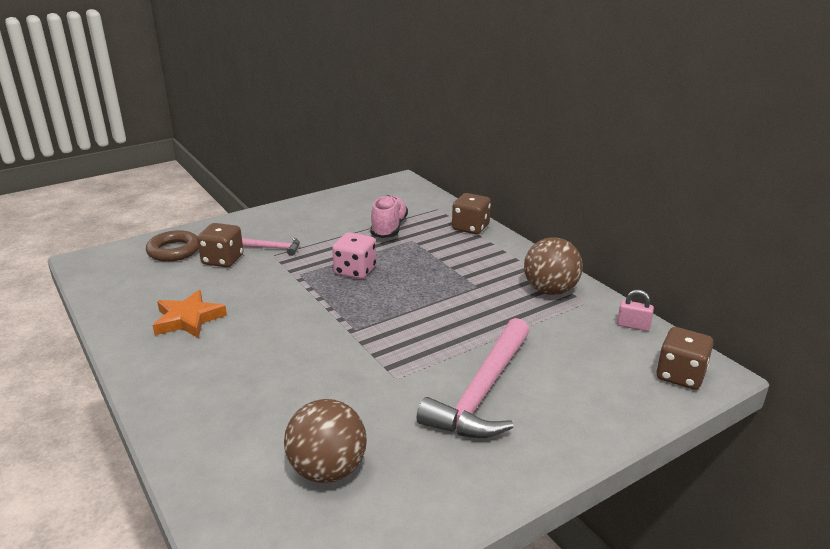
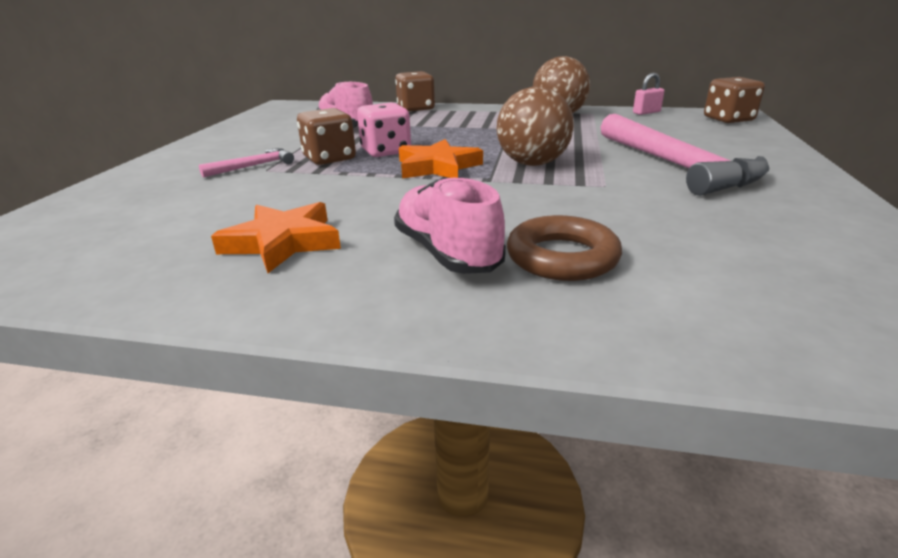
camera: 45 degrees left, 0 degrees up
brown ring [146,230,199,262] -> brown ring moved to [507,215,622,281]
brown dice [197,223,244,267] -> brown dice moved to [297,108,356,165]
brown ball [284,399,367,483] -> brown ball moved to [497,87,574,166]
none -> pink shoe [394,177,506,274]
none -> orange star [399,139,483,179]

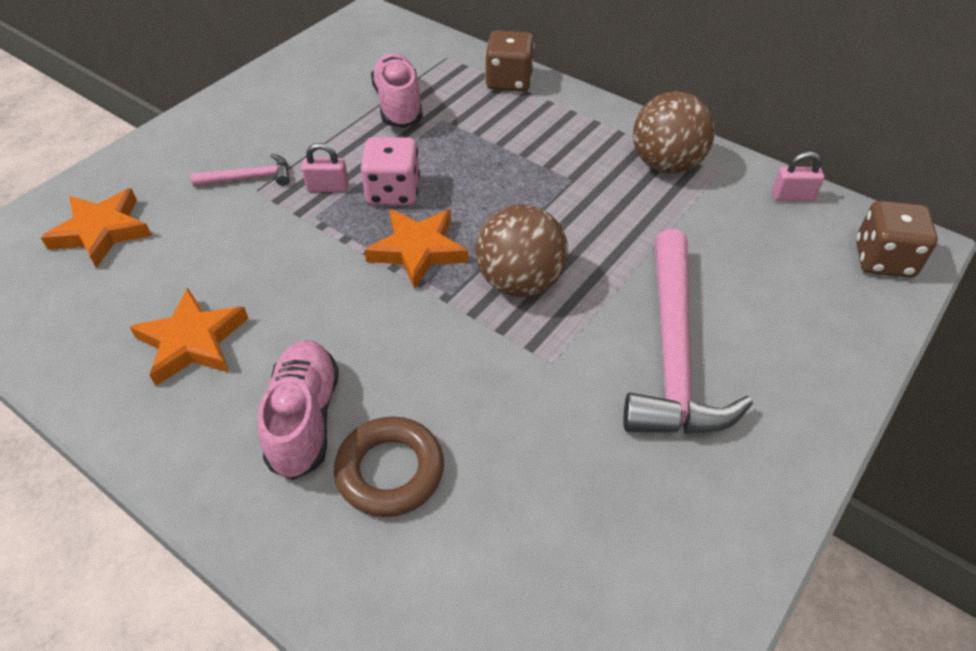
camera: 25 degrees right, 20 degrees up
brown dice [297,108,356,165] -> pink padlock [302,143,349,192]
none -> orange star [41,188,152,268]

